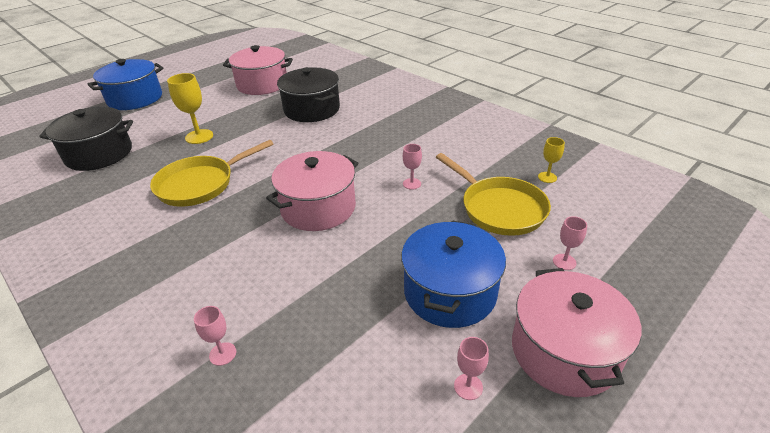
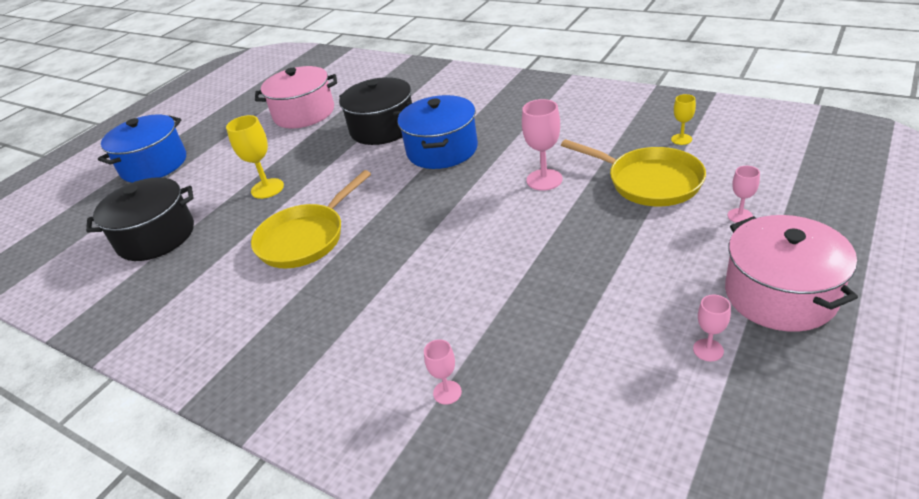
camera: 10 degrees left, 0 degrees up
pink pot [266,151,358,231] -> none
blue pot [401,220,506,328] -> blue pot moved to [398,95,478,169]
pink goblet [403,144,422,190] -> pink goblet [522,99,563,191], size x1.73

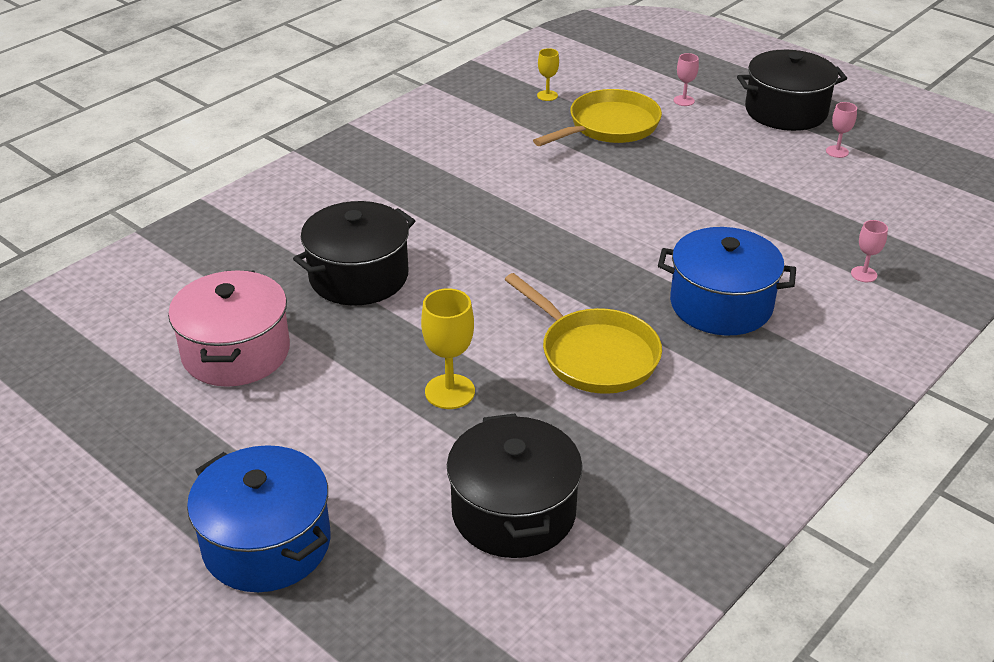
camera: 85 degrees left, 0 degrees up
blue pot [398,95,478,169] -> blue pot moved to [658,227,796,335]
pink goblet [522,99,563,191] -> none
pink pot [725,215,858,332] -> black pot [737,50,847,131]

